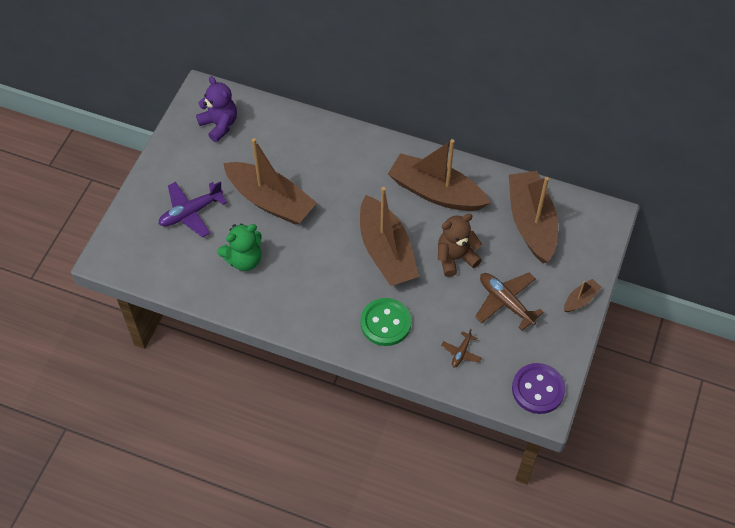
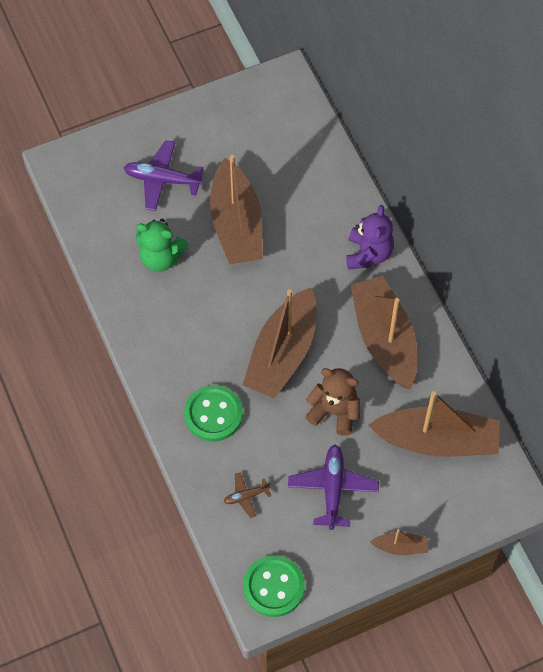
camera: 45 degrees right, 5 degrees up
purple teddy bear [196,76,237,142] -> purple teddy bear moved to [346,205,394,270]
brown plane [475,273,544,330] -> purple plane [288,445,379,530]
brown boat [509,171,558,263] -> brown boat turned 60 degrees clockwise [368,391,500,457]
purple button [512,363,566,414] -> green button [243,555,305,617]

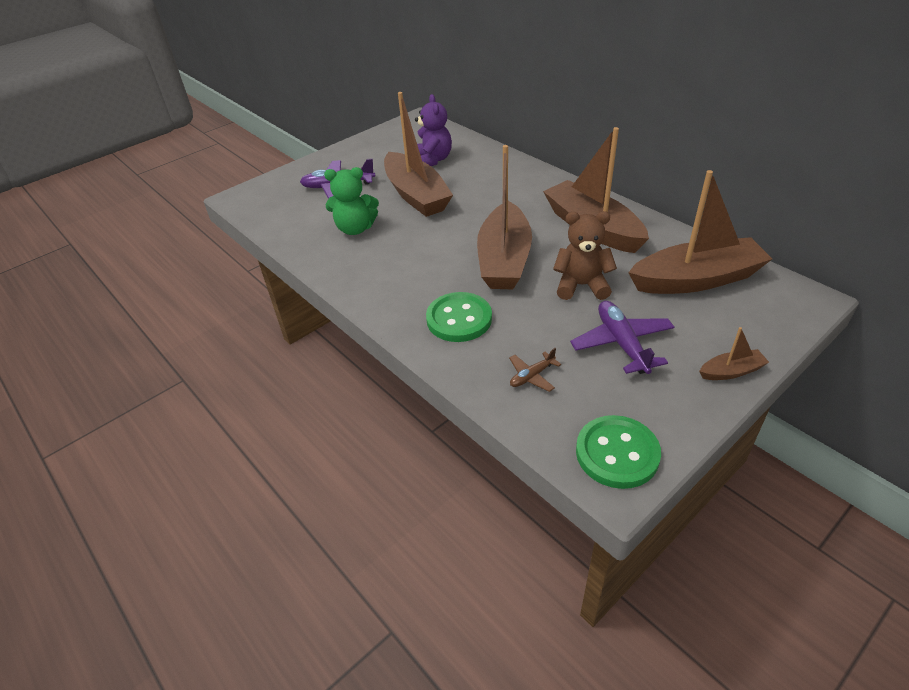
camera: 15 degrees left, 20 degrees down
purple teddy bear [346,205,394,270] -> purple teddy bear moved to [415,94,452,166]

